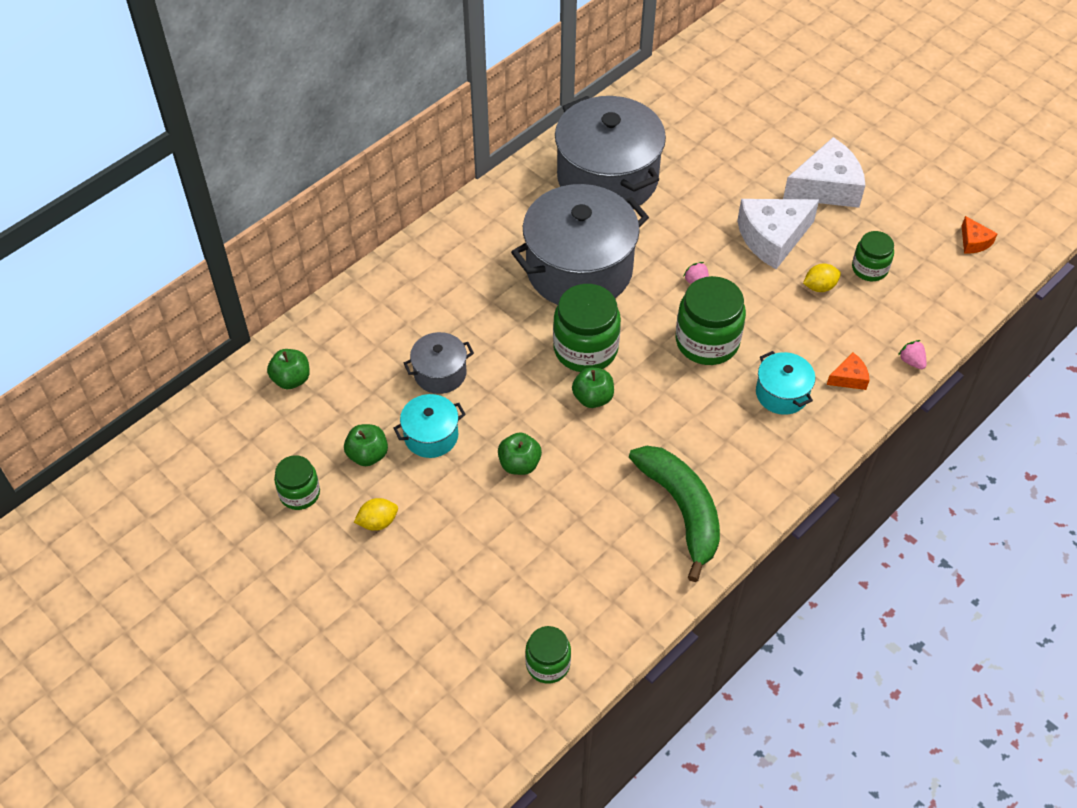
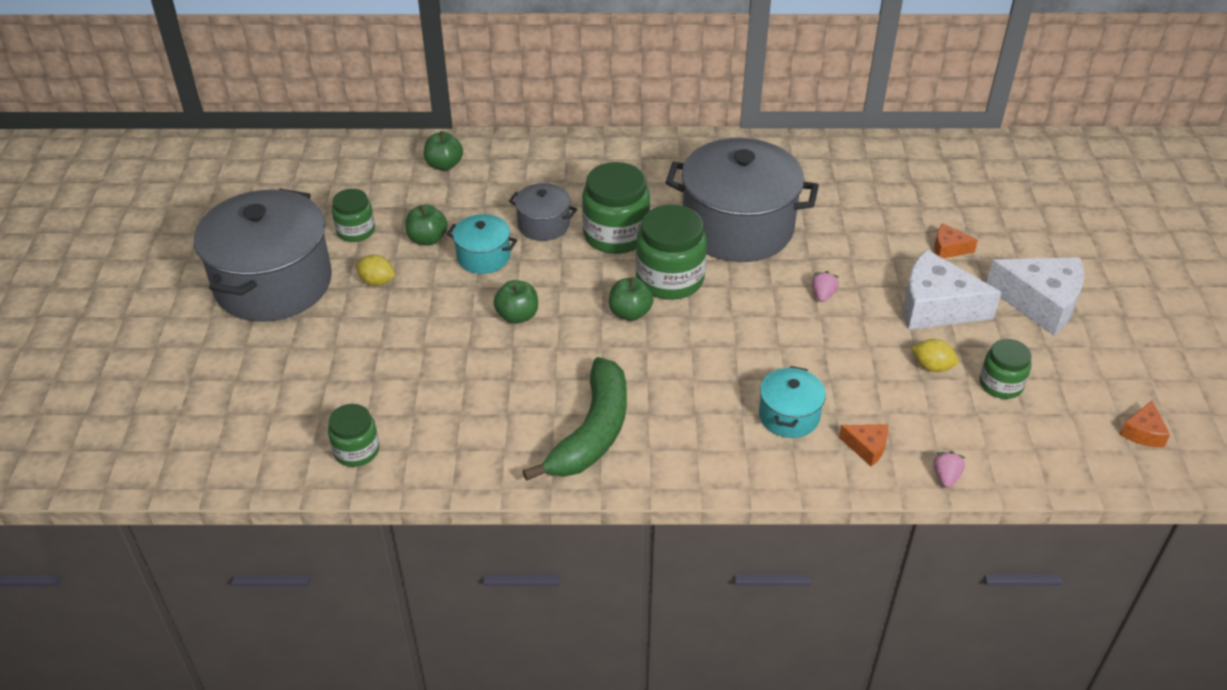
camera: 45 degrees right, 10 degrees down
grey pot [555,96,666,209] -> grey pot moved to [194,189,332,322]
green jar [676,276,746,365] -> green jar moved to [582,162,650,254]
none -> orange cheese [934,223,978,259]

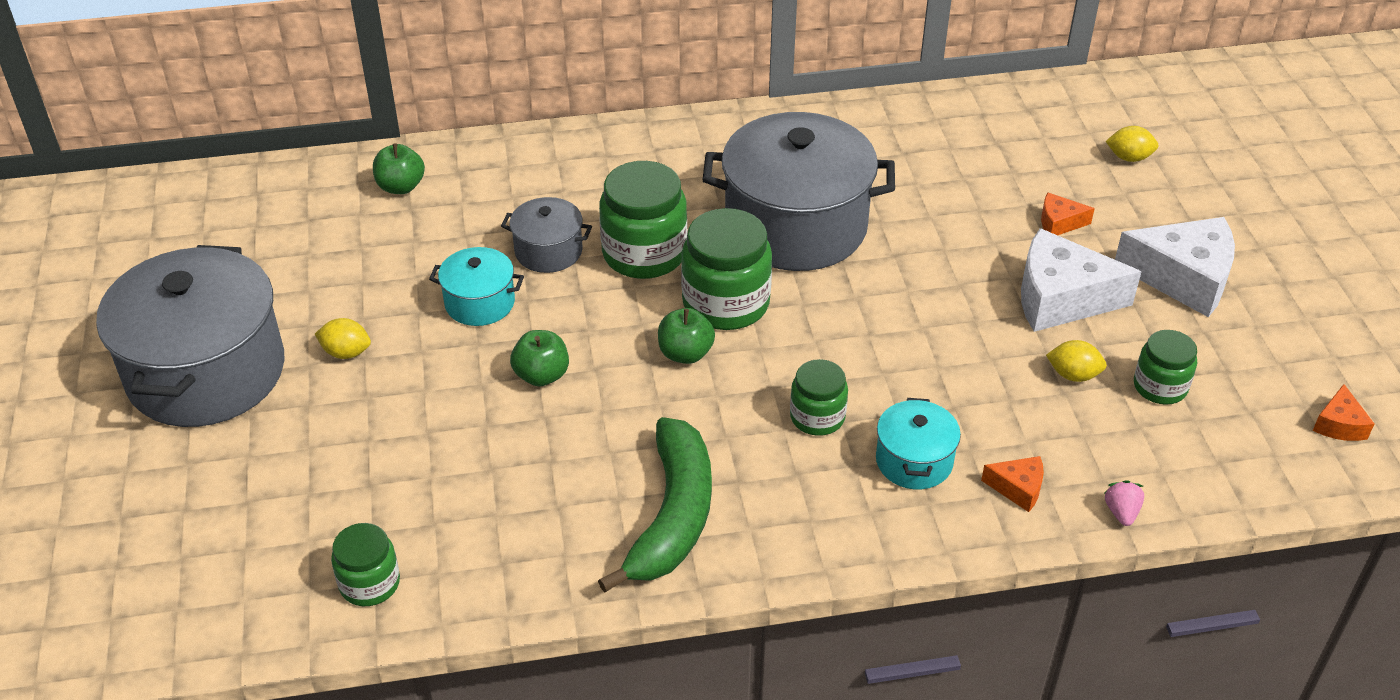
camera: 10 degrees left, 0 degrees up
green jar [332,189,375,242] -> green jar moved to [790,359,848,436]
green apple [405,205,448,246] -> none
pink strawberry [812,271,839,302] -> none
none -> yellow lemon [1106,126,1158,162]

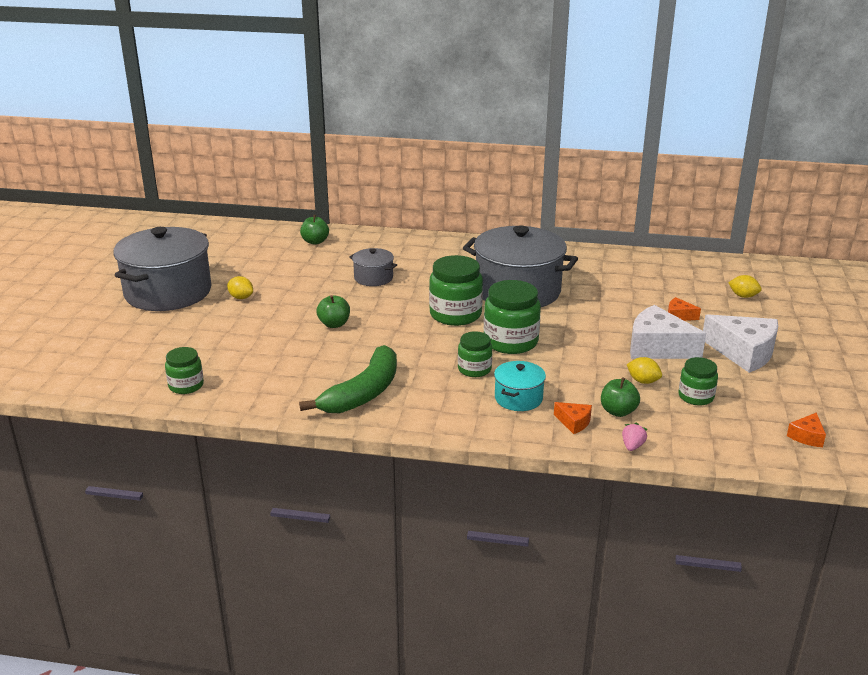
camera: 20 degrees right, 15 degrees down
turquoise pot [429,247,524,326] -> none
green jar [599,161,687,279] -> green jar moved to [484,280,541,354]
green apple [658,308,715,364] -> green apple moved to [601,377,640,417]

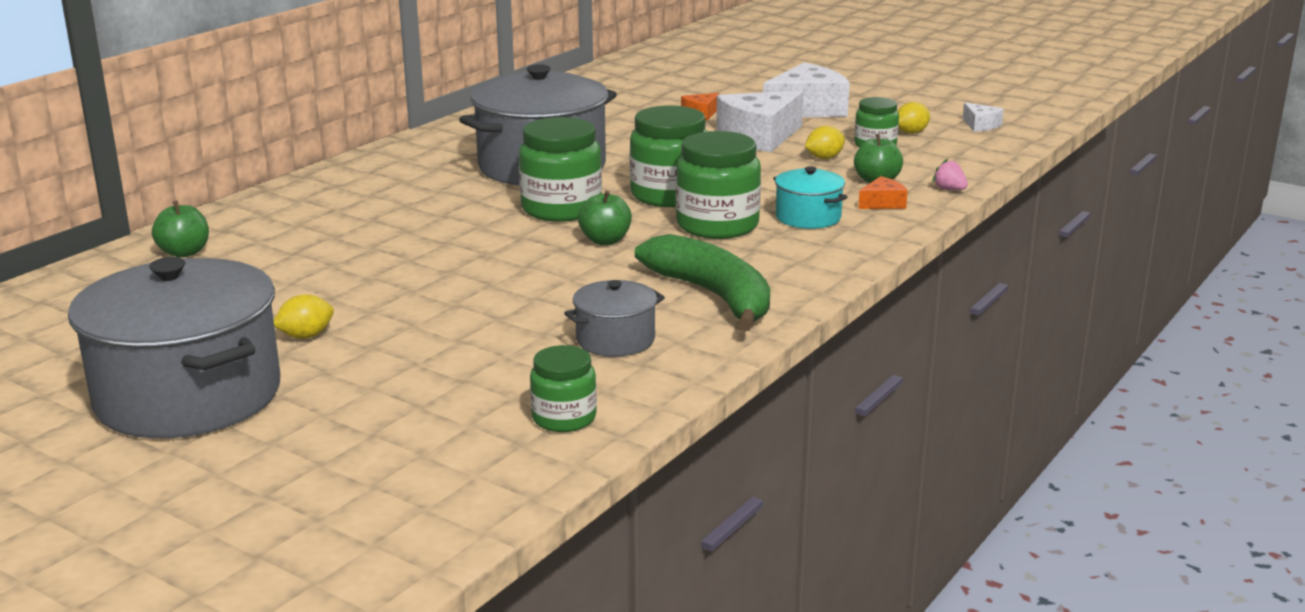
camera: 65 degrees left, 5 degrees down
green apple [316,295,350,328] -> green apple moved to [578,191,632,245]
grey pot [349,248,397,286] -> grey pot moved to [564,280,665,357]
green jar [458,331,492,377] -> green jar [676,131,761,239], size x1.70
yellow lemon [728,275,762,298] -> yellow lemon moved to [898,102,930,134]
orange cheese [787,412,826,447] -> white cheese [963,102,1004,132]

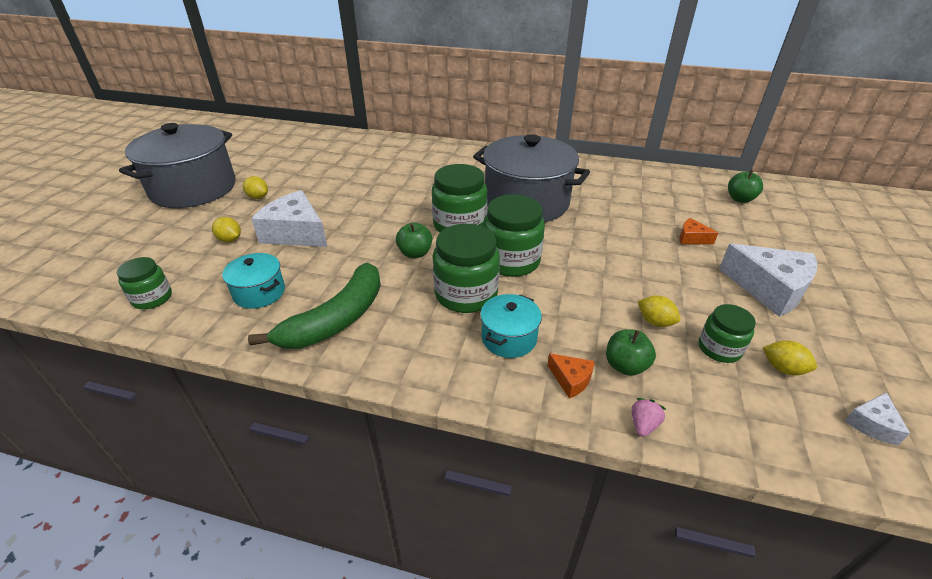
camera: 70 degrees right, 15 degrees up
green apple [152,200,209,258] -> green apple moved to [728,170,763,203]
grey pot [564,280,665,357] -> turquoise pot [222,253,285,309]
white cheese [716,90,803,152] -> white cheese moved to [251,190,327,247]
none -> yellow lemon [212,217,241,242]

